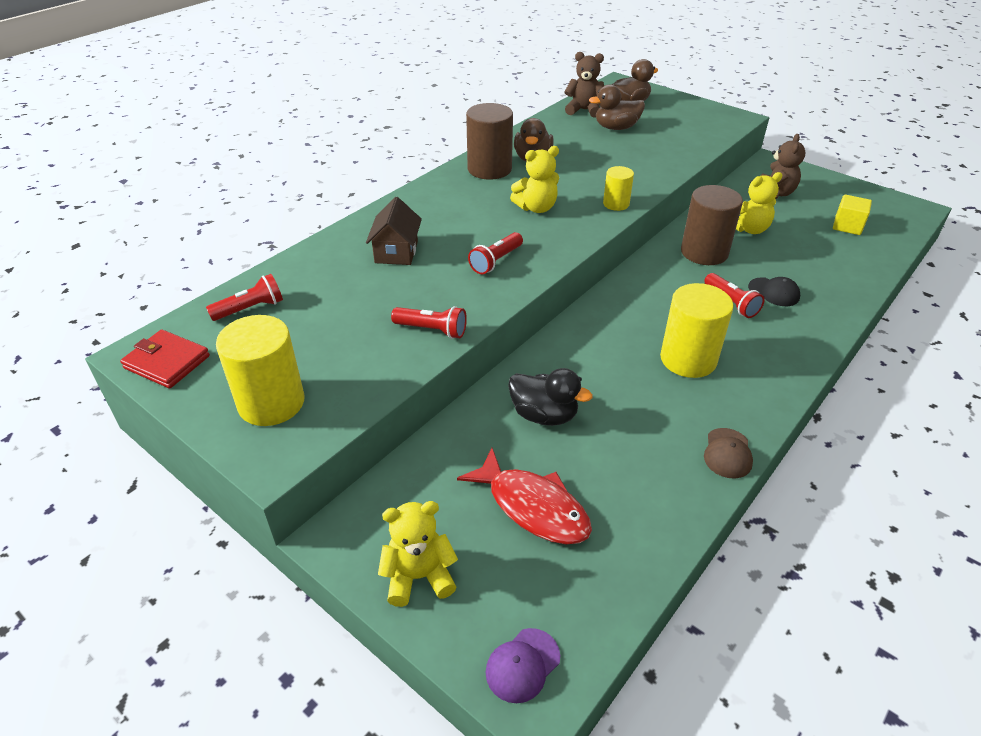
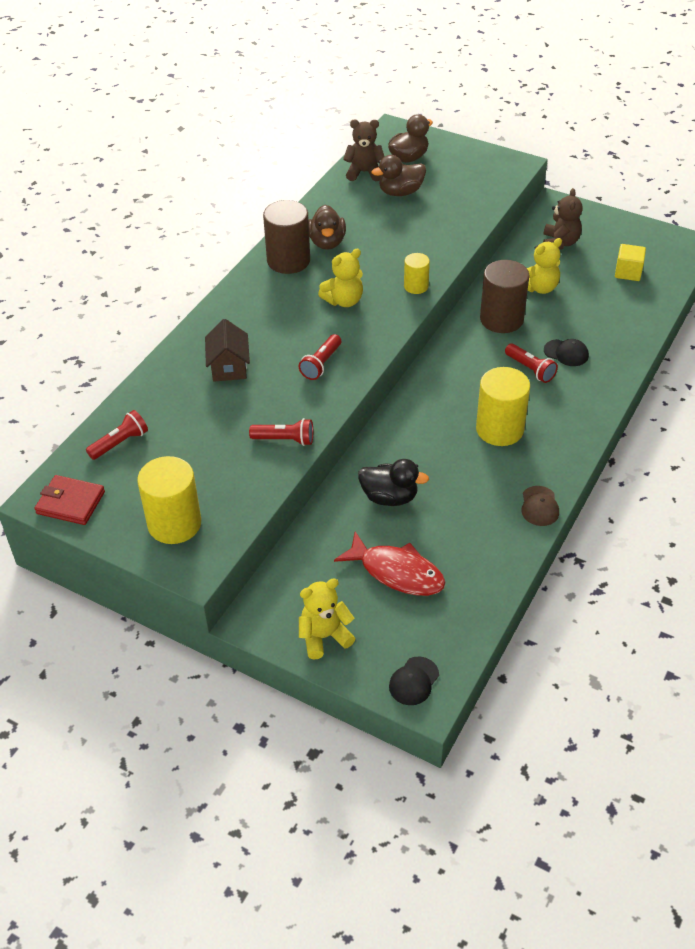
camera: 10 degrees left, 5 degrees up
purple cap [486,628,560,703] -> black cap [389,657,439,705]

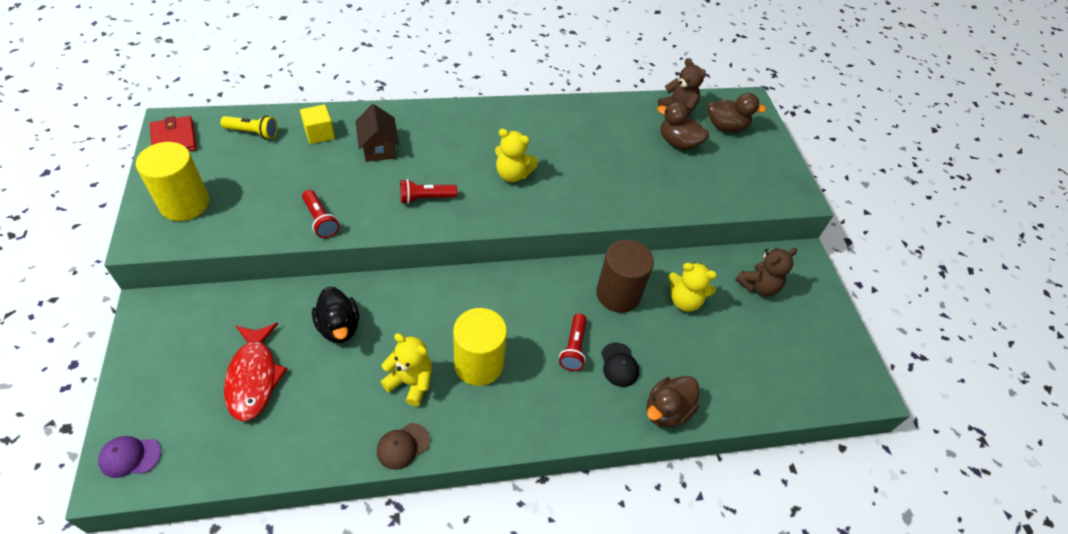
camera: 45 degrees right, 5 degrees up
red flashlight [86,410,148,460] -> yellow flashlight [220,115,278,139]
brown house [205,319,250,381] -> brown house turned 60 degrees counterclockwise [355,104,399,162]
brown cylinder [263,200,310,274] -> none
yellow teddy bear [299,578,356,660] -> yellow teddy bear moved to [380,333,432,406]
brown duck [309,205,346,250] -> brown duck moved to [646,376,699,428]
black cap [389,657,439,705] -> purple cap [98,436,161,478]
yellow cylinder [404,253,430,294] -> none
yellow cube [615,244,646,281] -> yellow cube moved to [300,105,335,144]

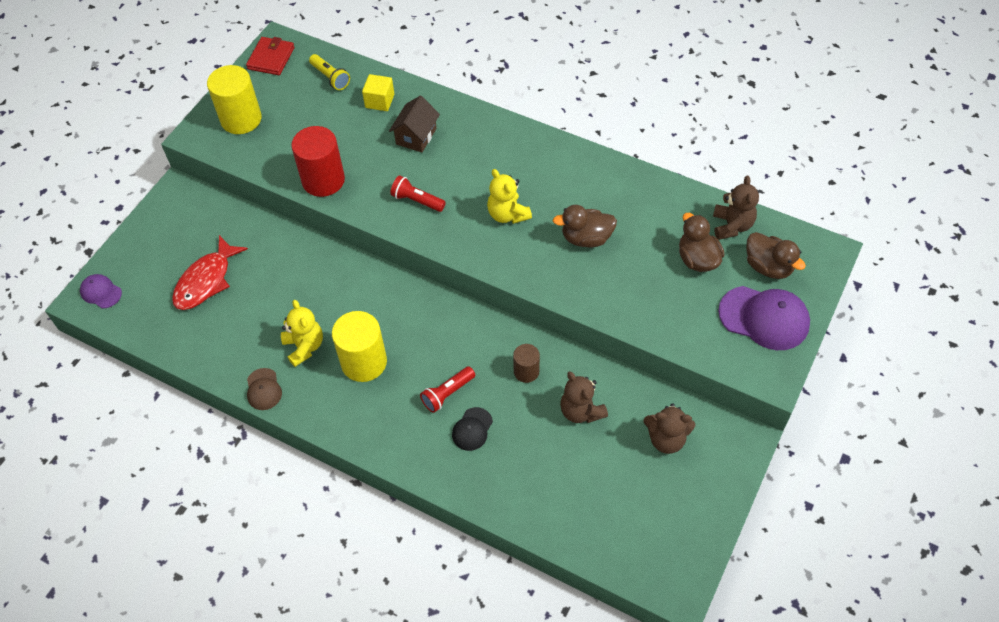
camera: 45 degrees right, 5 degrees up
red flashlight [302,190,339,238] -> red cylinder [291,126,345,197]
black duck [312,286,359,343] -> none
brown cap [377,423,430,470] -> brown cap turned 105 degrees counterclockwise [247,368,282,410]
brown cylinder [596,240,654,313] -> brown cylinder [513,344,540,383], size x0.55
brown duck [646,376,699,428] -> brown duck moved to [553,205,617,248]
yellow teddy bear [668,262,717,312] -> brown teddy bear [560,371,608,423]
none -> purple cap [718,286,810,350]

